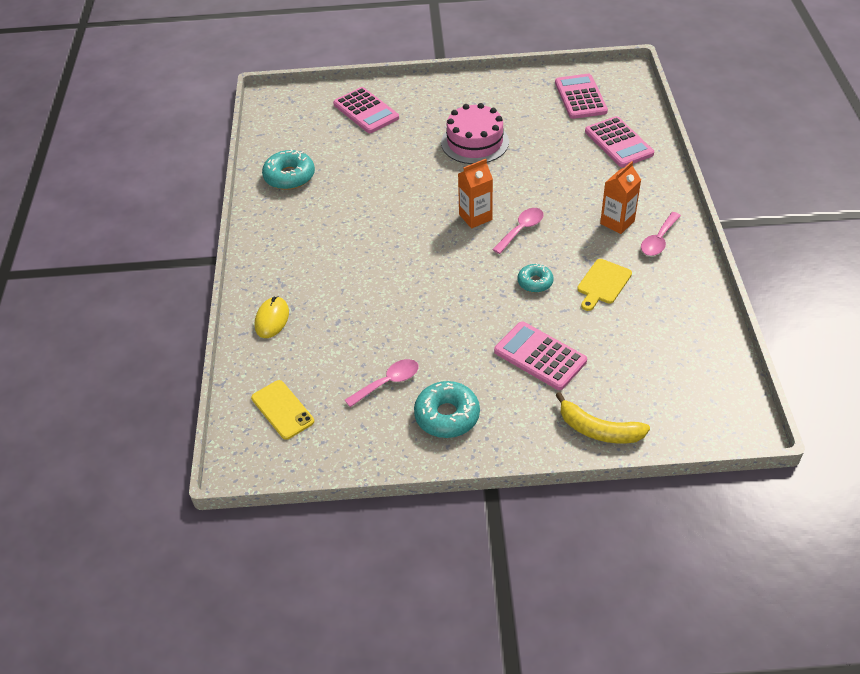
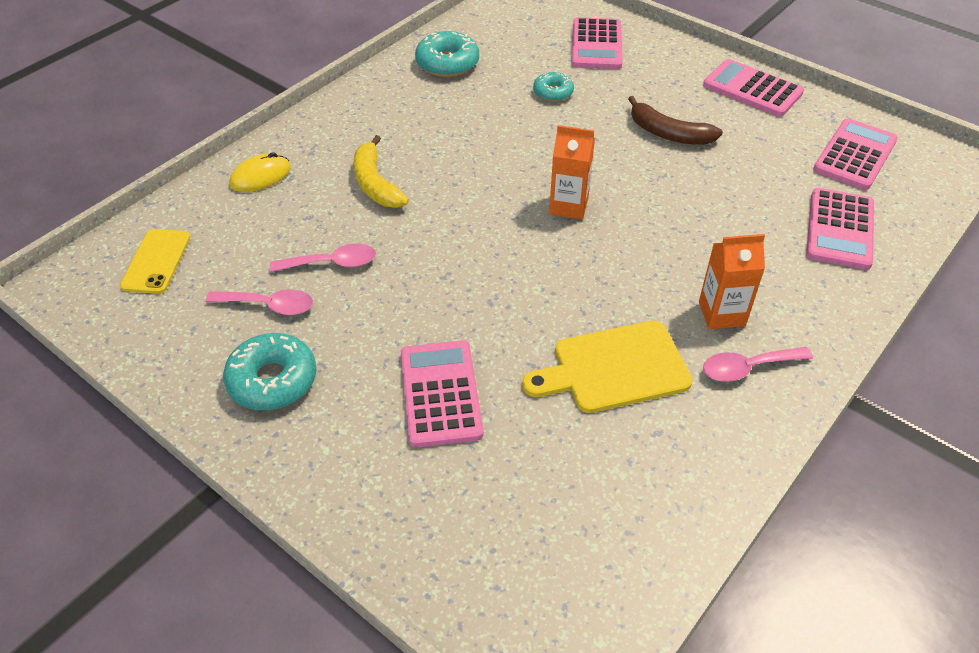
camera: 40 degrees right, 0 degrees up
pink cake [441,103,509,164] -> brown banana [628,96,723,145]
pink spoon [492,208,543,254] -> pink spoon moved to [270,244,376,272]
turquoise donut [517,263,554,293] -> turquoise donut moved to [533,72,574,102]
yellow banana [556,392,650,443] -> yellow banana moved to [354,135,409,208]
yellow cutting board [577,259,632,311] -> yellow cutting board [522,321,692,413], size x1.53
none -> pink calculator [703,59,804,117]

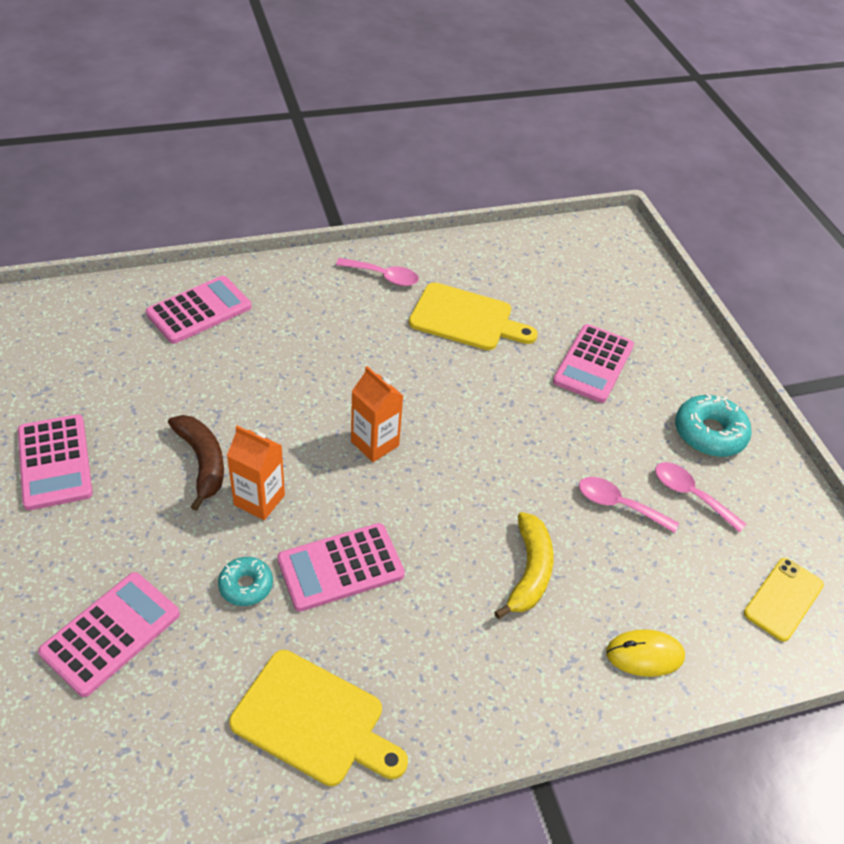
camera: 150 degrees left, 0 degrees up
turquoise donut [415,31,479,77] -> yellow cutting board [229,650,408,786]
orange carton [699,234,765,329] -> orange carton moved to [227,426,285,520]
pink calculator [813,118,898,190] -> pink calculator moved to [277,523,405,612]

